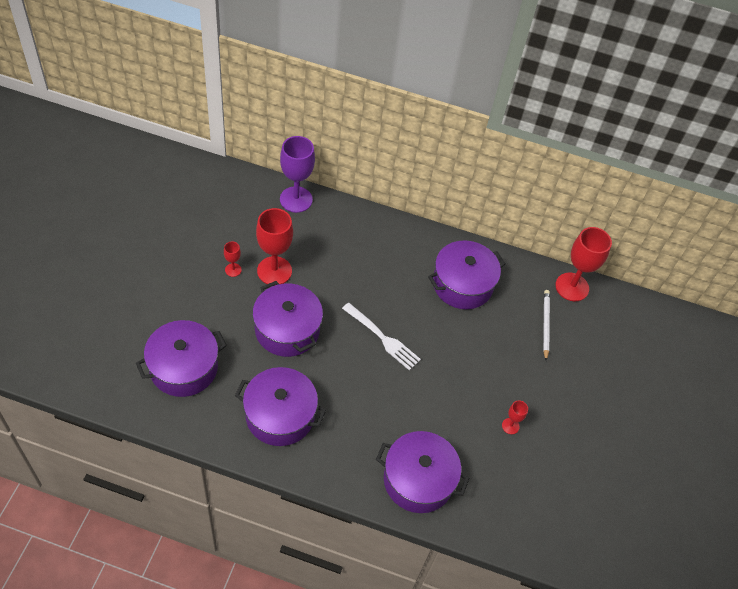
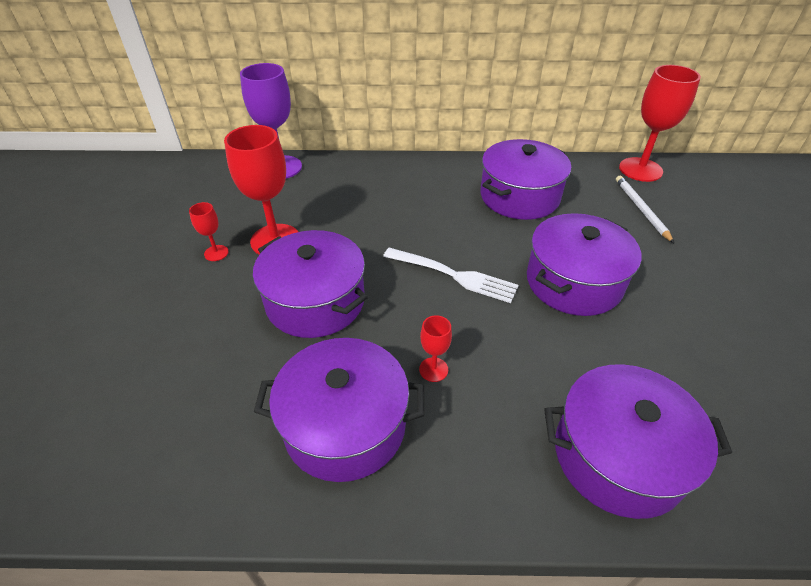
camera: 10 degrees left, 10 degrees down
purple pot [136,320,227,397] -> purple pot moved to [527,213,642,316]
red goblet [502,400,528,434] -> red goblet moved to [419,315,452,382]

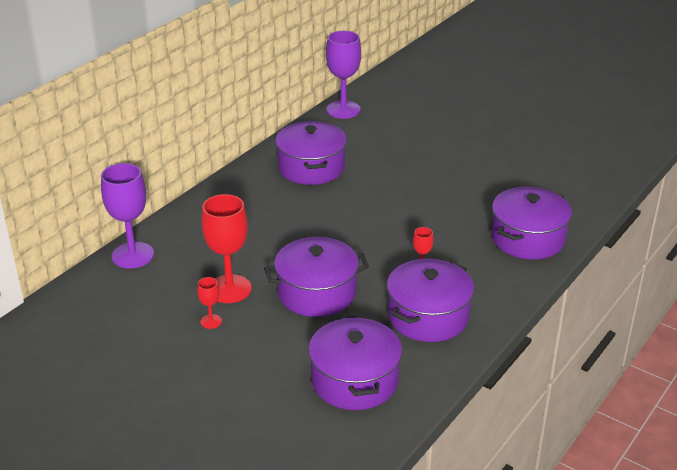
camera: 55 degrees left, 10 degrees down
white fork [383,248,519,303] -> none
purple pot [527,213,642,316] -> purple pot moved to [308,316,402,410]
white pencil [616,176,674,243] -> none
red goblet [619,65,701,182] -> purple goblet [326,31,361,119]

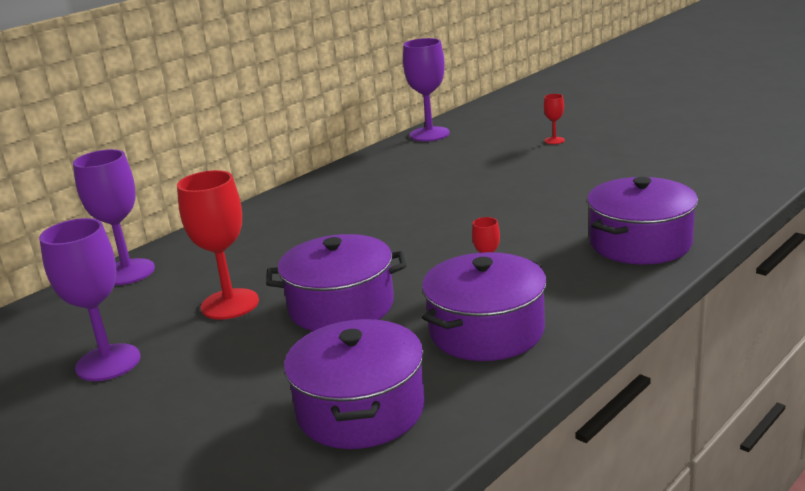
camera: 10 degrees right, 10 degrees down
red goblet [197,277,222,329] -> red goblet moved to [544,94,565,144]
purple pot [275,121,347,185] -> none
none -> purple goblet [39,218,141,381]

